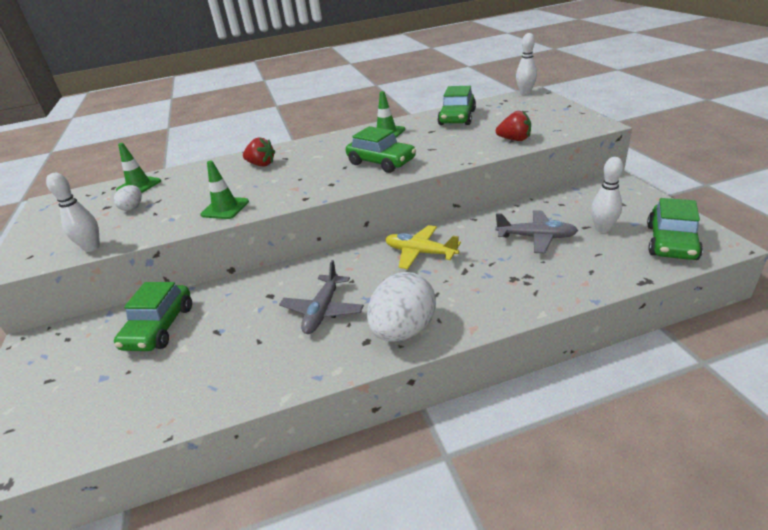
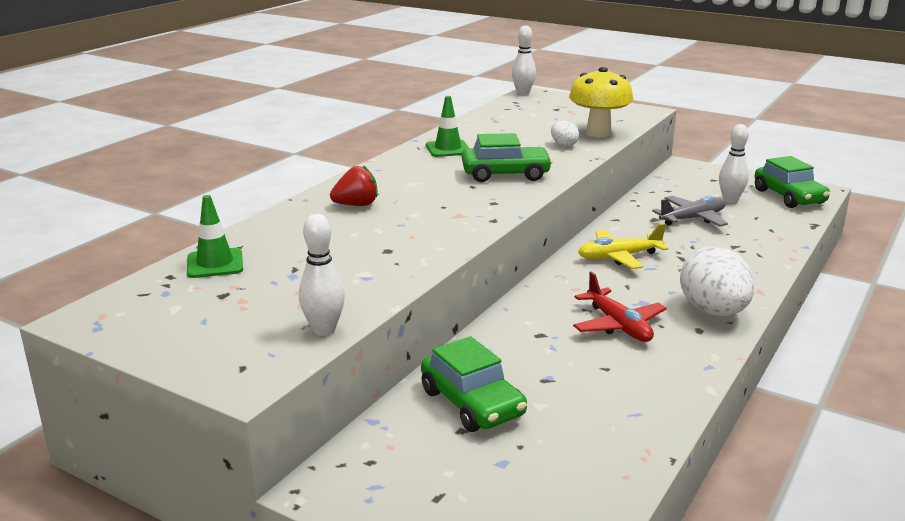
camera: 45 degrees left, 10 degrees down
white egg [114,185,142,211] -> white egg moved to [551,121,579,147]
green traffic cone [201,161,249,219] -> none
grey plane [279,260,364,334] -> red plane [573,271,667,342]
green car [437,86,476,125] -> none
red strawberry [496,111,531,141] -> yellow mushroom [569,67,633,137]

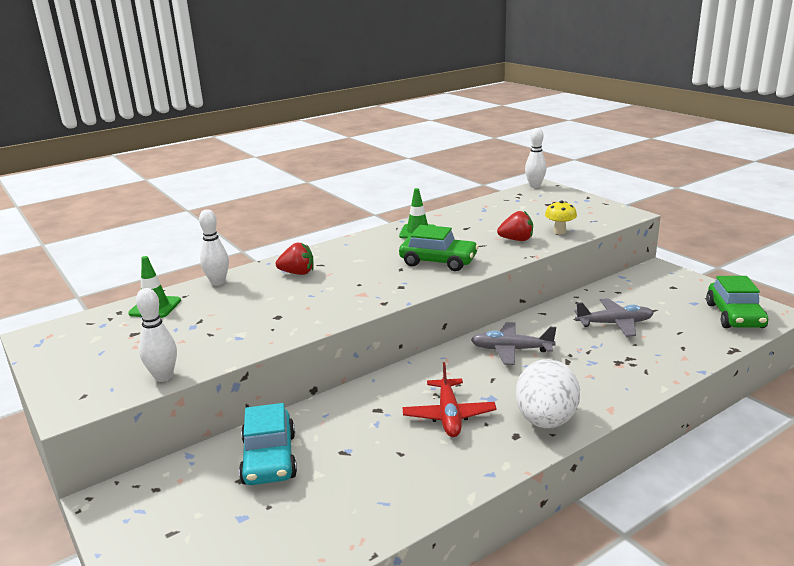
camera: 25 degrees right, 0 degrees up
green car [421,336,527,432] -> turquoise car [239,403,297,485]
white egg [551,121,579,147] -> red strawberry [497,211,533,241]
yellow mushroom [569,67,633,137] -> yellow mushroom [545,200,577,234], size x0.55
yellow plane [578,223,668,269] -> grey plane [471,322,556,365]
white bowling pin [719,124,749,203] -> white bowling pin moved to [199,209,229,286]

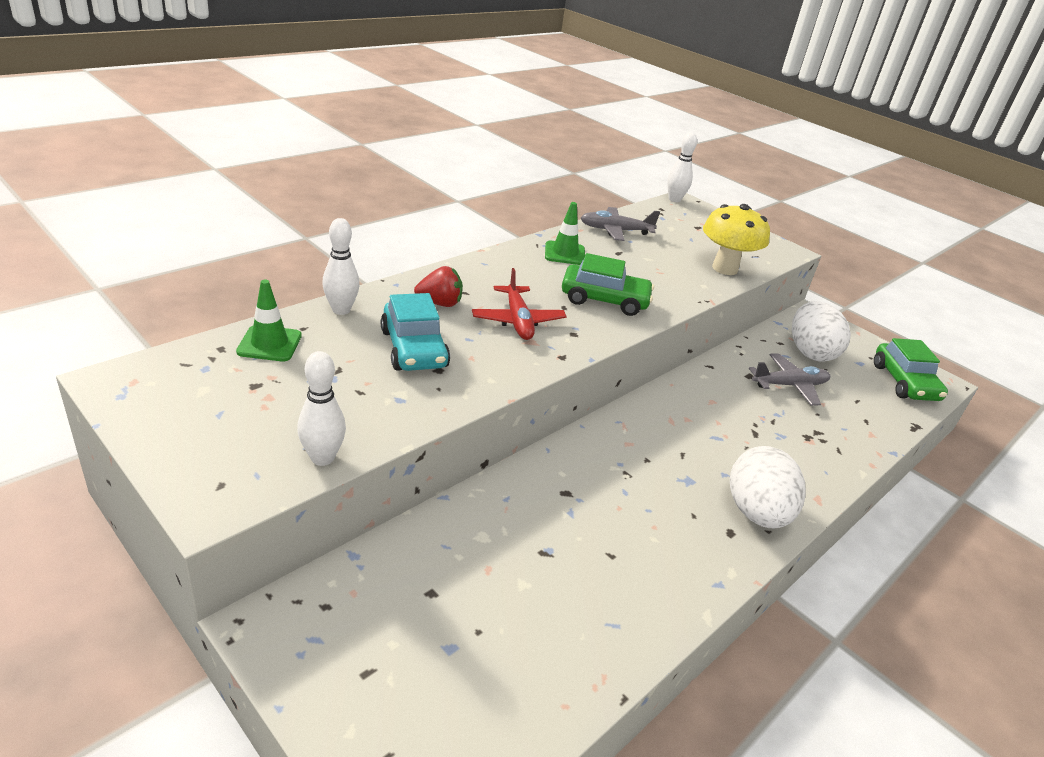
camera: 15 degrees left, 10 degrees up
turquoise car [239,403,297,485] -> turquoise car moved to [381,293,450,371]
red plane [403,362,497,437] -> red plane moved to [472,268,567,340]
grey plane [471,322,556,365] -> grey plane moved to [581,207,660,241]
red strawberry [497,211,533,241] -> none
yellow mushroom [545,200,577,234] -> yellow mushroom [703,204,770,275], size x1.82
none -> white egg [792,301,851,362]

